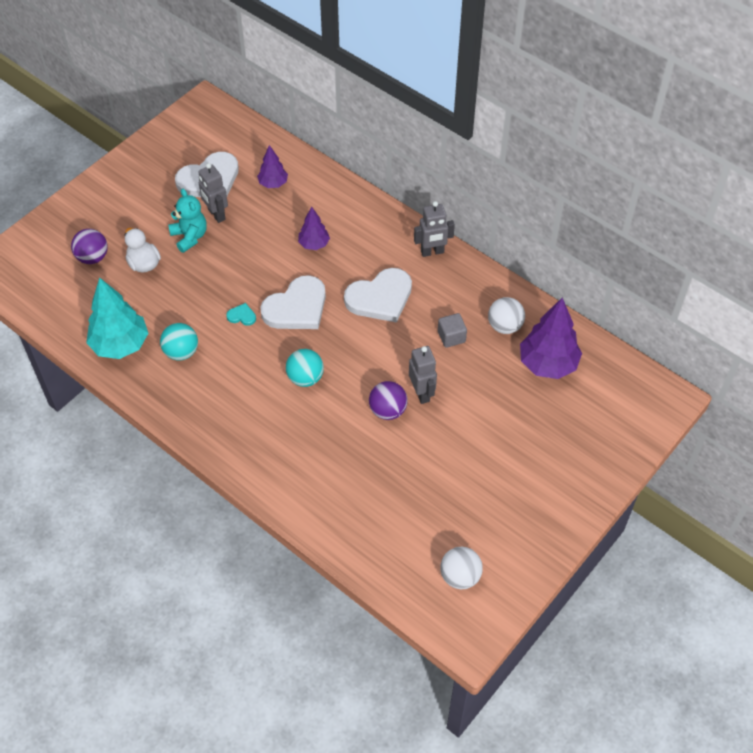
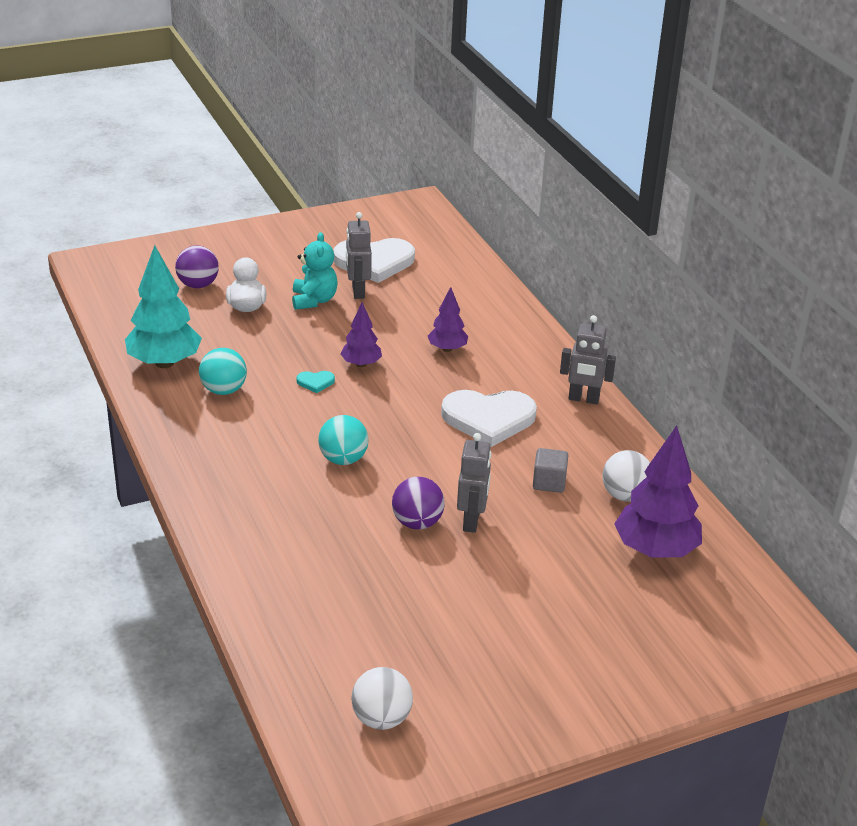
camera: 25 degrees right, 20 degrees down
turquoise heart [226,303,256,326] -> turquoise heart turned 135 degrees clockwise [296,371,335,393]
purple tree [257,145,288,188] -> purple tree moved to [341,302,382,367]
white heart [260,275,326,329] -> none

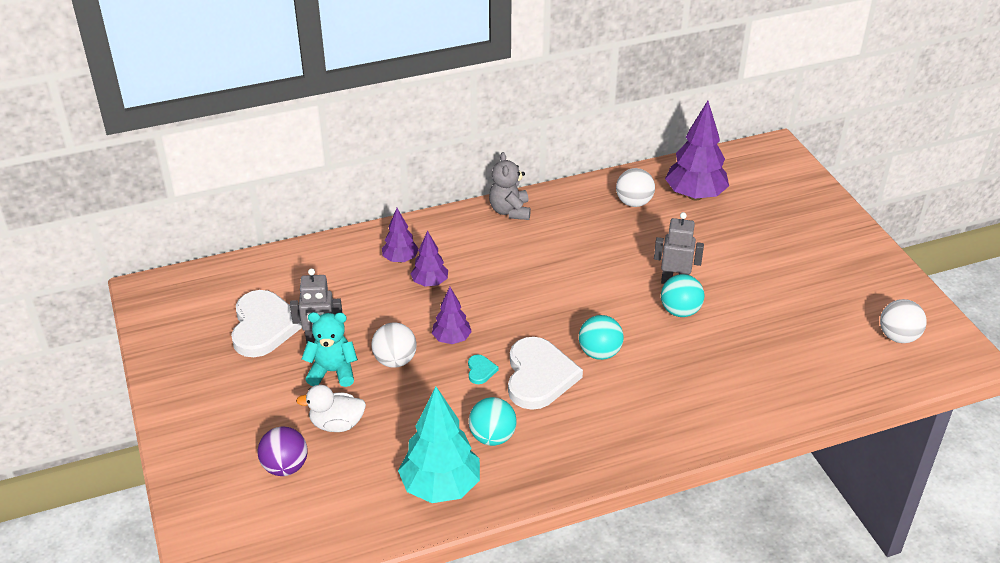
camera: 85 degrees left, 5 degrees up
purple ball [392,477,445,530] -> turquoise ball [661,274,704,317]
white heart [441,390,537,447] -> white heart moved to [508,337,583,410]
grey cube [533,448,568,493] -> none
grey robot [560,315,616,404] -> grey teddy bear [489,152,531,220]
none -> white ball [371,323,417,368]
none -> purple tree [382,208,419,263]

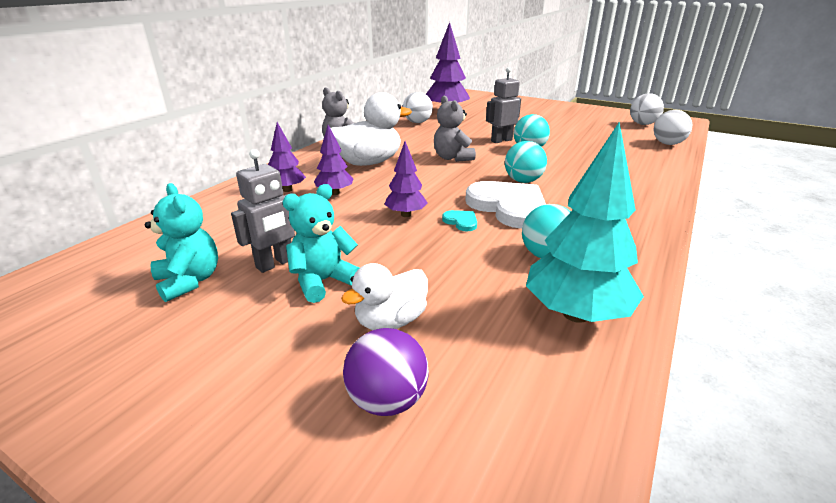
camera: 40 degrees left, 10 degrees down
white heart [231,290,302,357] -> turquoise teddy bear [145,183,218,302]
white ball [371,323,417,368] -> white ball moved to [654,110,692,145]
none -> white duck [330,92,412,166]
none -> grey teddy bear [434,95,476,162]

